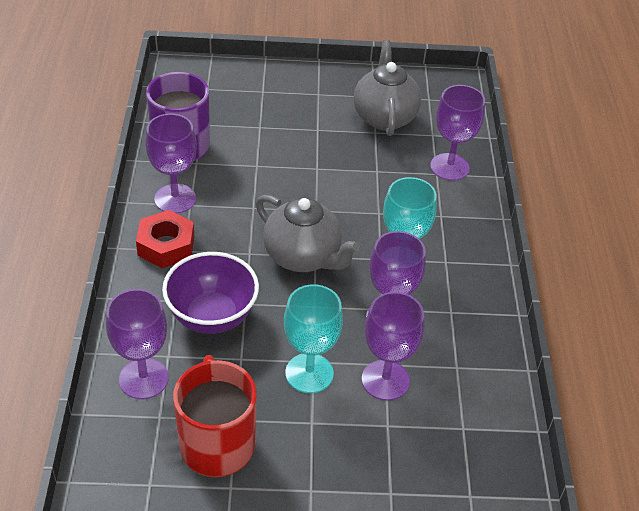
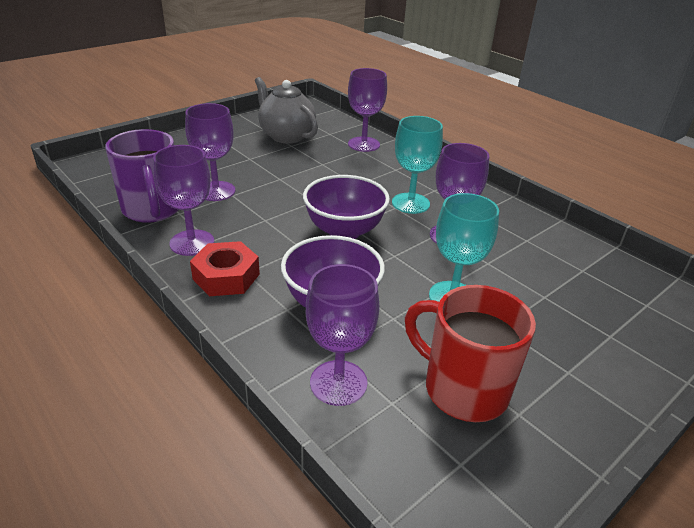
camera: 40 degrees left, 10 degrees down
grey teapot [256,195,360,272] -> purple bowl [303,175,390,239]
purple goblet [362,292,424,401] -> purple goblet moved to [185,103,235,201]

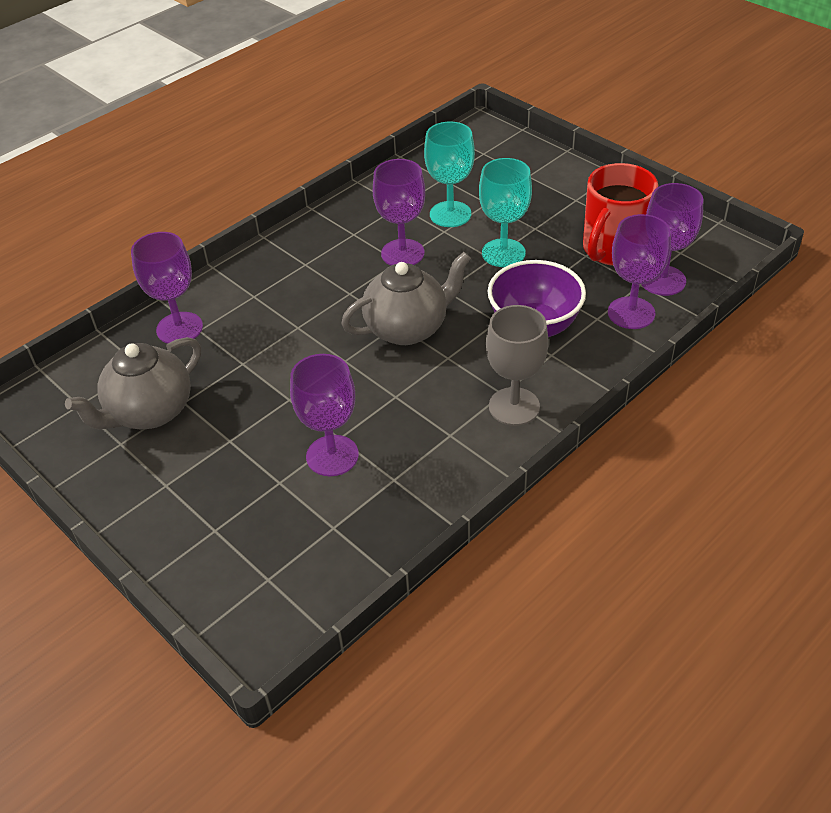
camera: 90 degrees left, 10 degrees up
purple mug [105,129,178,223] -> none
purple goblet [153,145,214,256] -> purple goblet moved to [641,183,703,296]
red nut [190,241,260,296] -> grey goblet [486,305,549,426]
purple bowl [303,175,390,239] -> grey teapot [341,252,471,345]
turquoise goblet [392,116,443,214] -> turquoise goblet moved to [424,121,475,227]

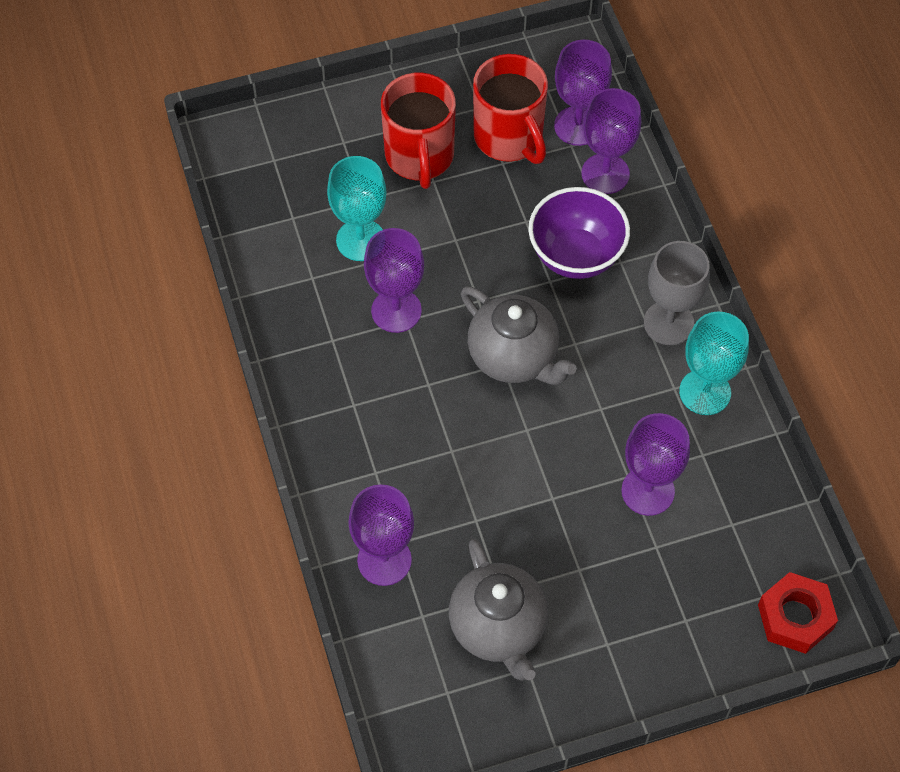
camera: 65 degrees left, 15 degrees up
grey teapot [341,252,471,345] -> grey teapot turned 135 degrees clockwise [461,287,577,385]
turquoise goblet [479,158,532,267] -> turquoise goblet moved to [679,311,749,415]
none -> red mug [381,73,456,189]
none -> red nut [758,572,838,654]

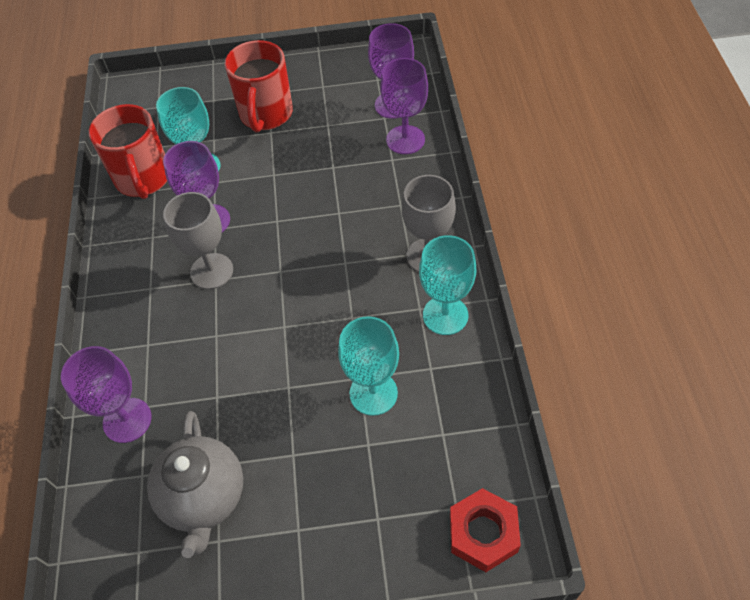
camera: 15 degrees right, 5 degrees down
grey teapot [461,287,577,385] -> none
red mug [473,54,548,164] -> red mug moved to [89,104,167,199]
purple bowl [528,187,630,279] -> none
purple goblet [621,413,690,516] -> turquoise goblet [338,316,399,416]
none -> grey goblet [163,192,233,289]

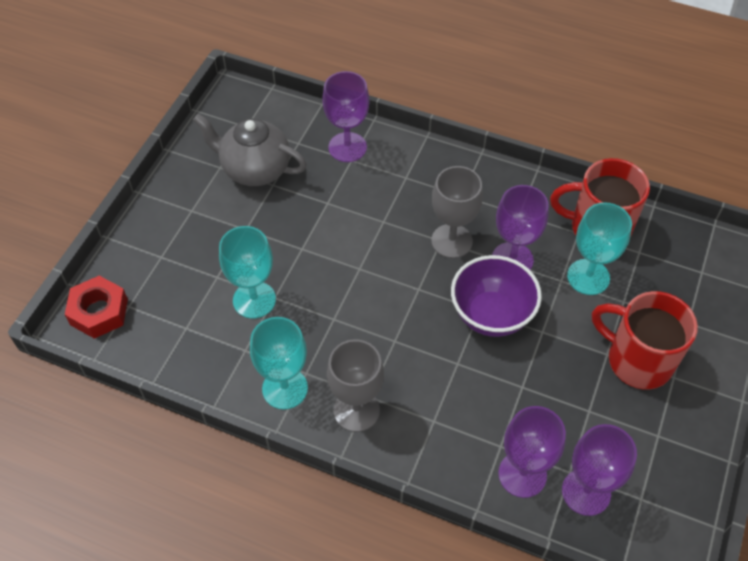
camera: 115 degrees right, 0 degrees up
none -> purple bowl [451,255,542,337]

